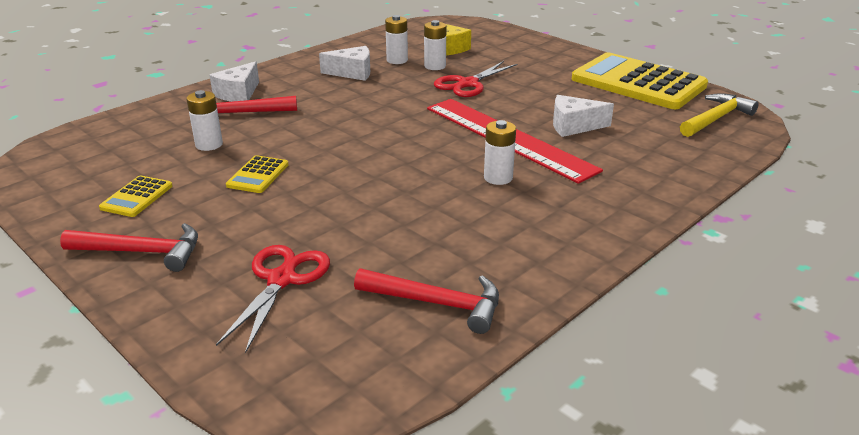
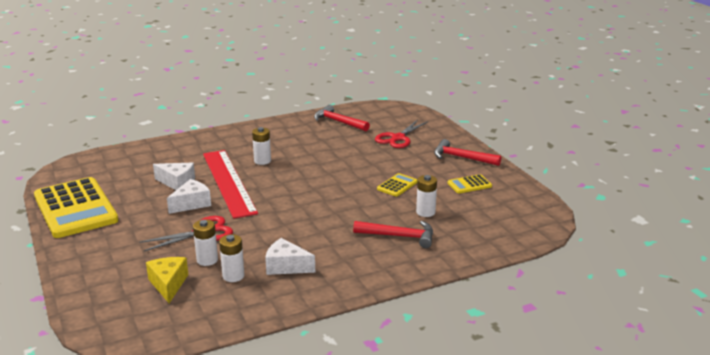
camera: 160 degrees left, 5 degrees down
yellow calculator [99,175,173,217] -> yellow calculator turned 150 degrees counterclockwise [448,174,492,193]
white cheese [210,61,259,102] -> white cheese moved to [167,179,211,214]
yellow hammer [680,93,759,137] -> none

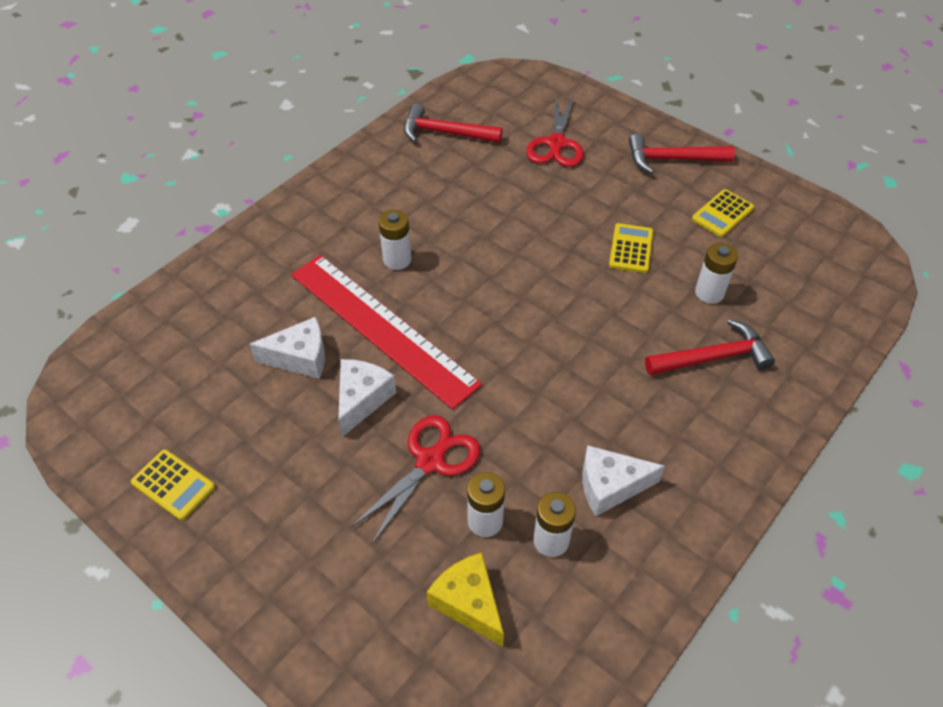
camera: 25 degrees left, 25 degrees up
yellow calculator [34,177,119,238] -> yellow calculator [131,449,215,521], size x0.42

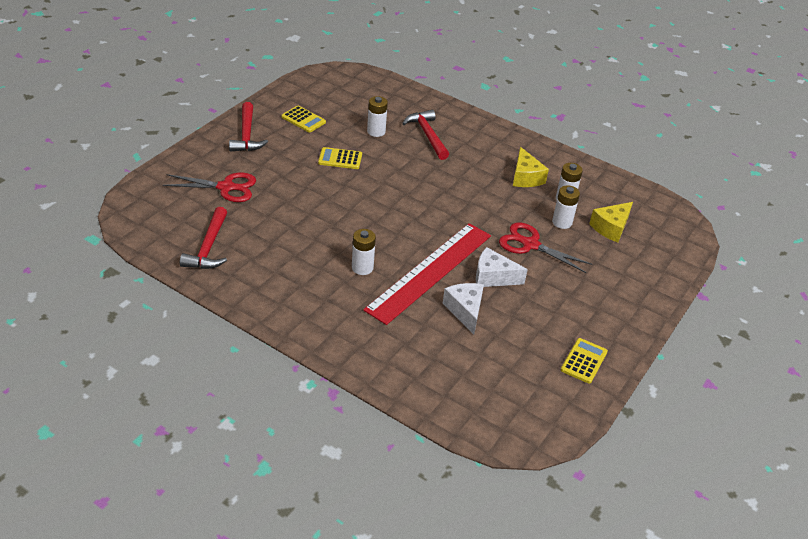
camera: 100 degrees left, 10 degrees down
white cheese [582,445,665,516] -> yellow cheese [513,147,549,187]

